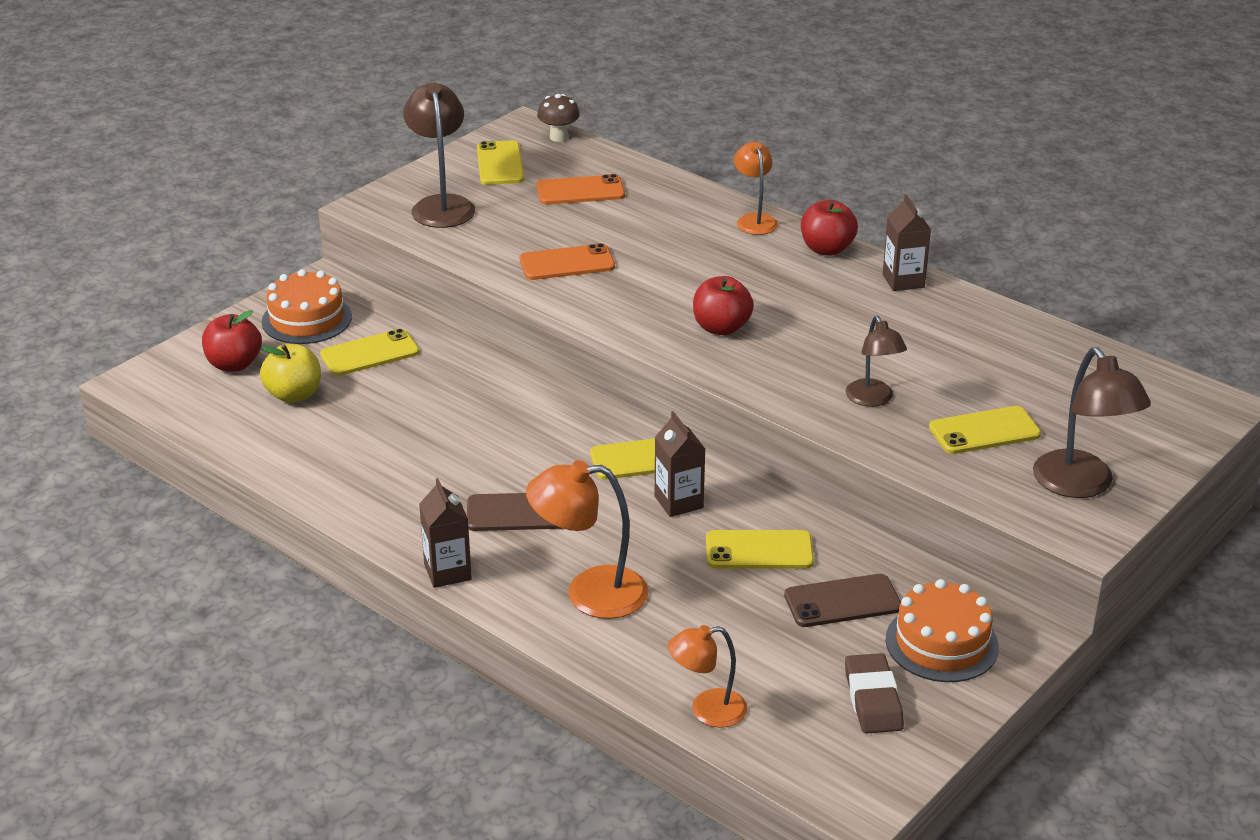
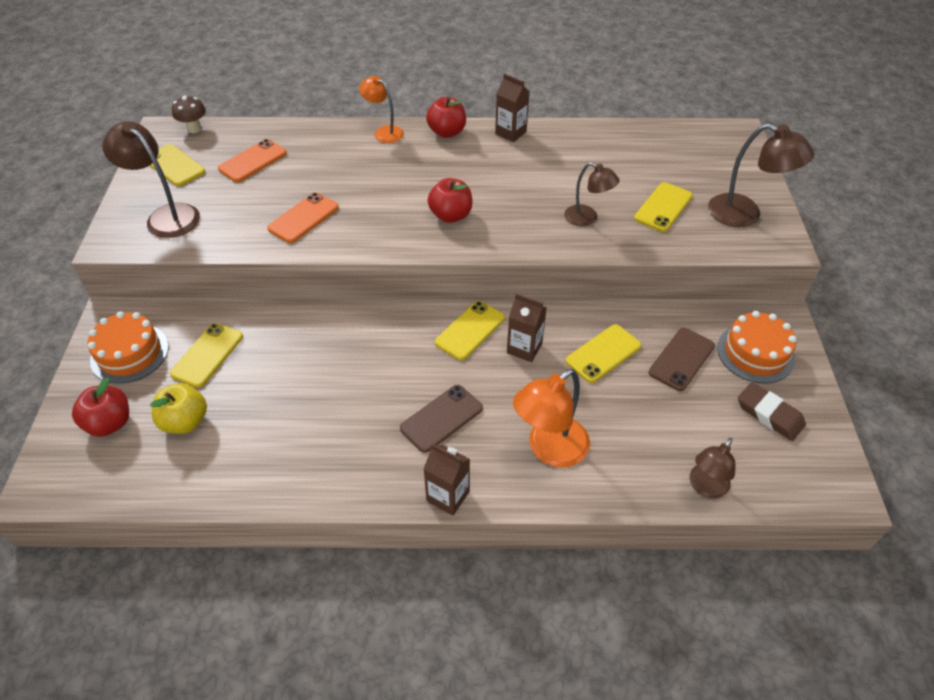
camera: 40 degrees left, 15 degrees up
orange lamp [668,625,747,728] -> brown lamp [690,438,736,499]

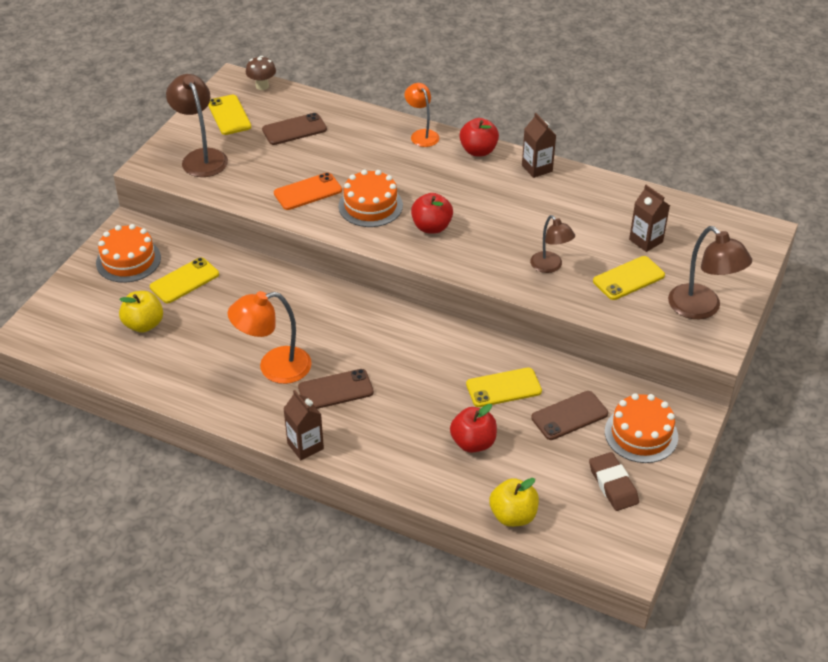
camera: 25 degrees right, 5 degrees down
red apple [72,378,129,437] -> red apple moved to [450,404,497,453]
orange phone [218,139,287,182] -> brown phone [262,113,327,145]
yellow phone [435,301,505,361] -> none
brown carton [507,294,547,362] -> brown carton moved to [629,185,670,252]
orange lamp [513,369,590,468] -> orange lamp moved to [227,291,312,384]
brown lamp [690,438,736,499] -> yellow apple [489,478,539,527]
none -> orange cake [339,170,403,227]

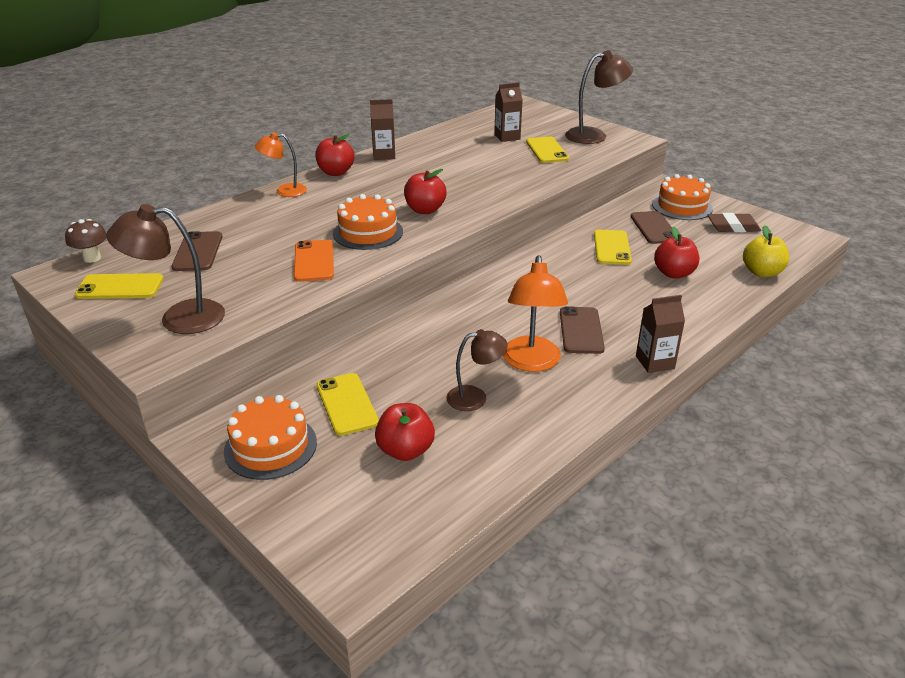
camera: 70 degrees left, 10 degrees down
yellow apple [119,291,163,333] -> red apple [375,403,435,461]
brown lamp [530,215,575,273] -> brown lamp moved to [446,329,508,411]

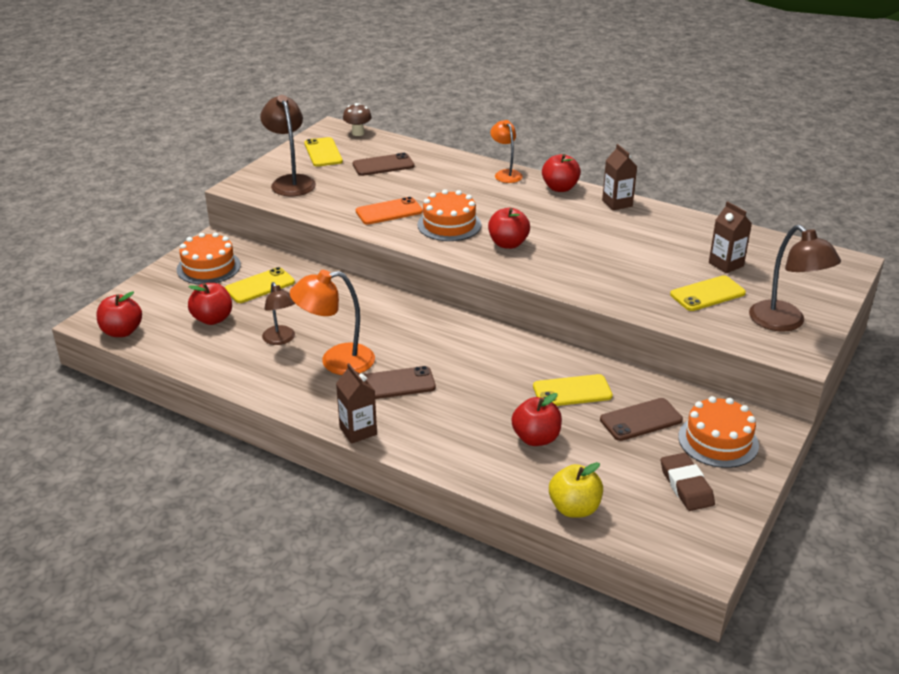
camera: 75 degrees right, 0 degrees up
none -> red apple [96,291,142,337]

